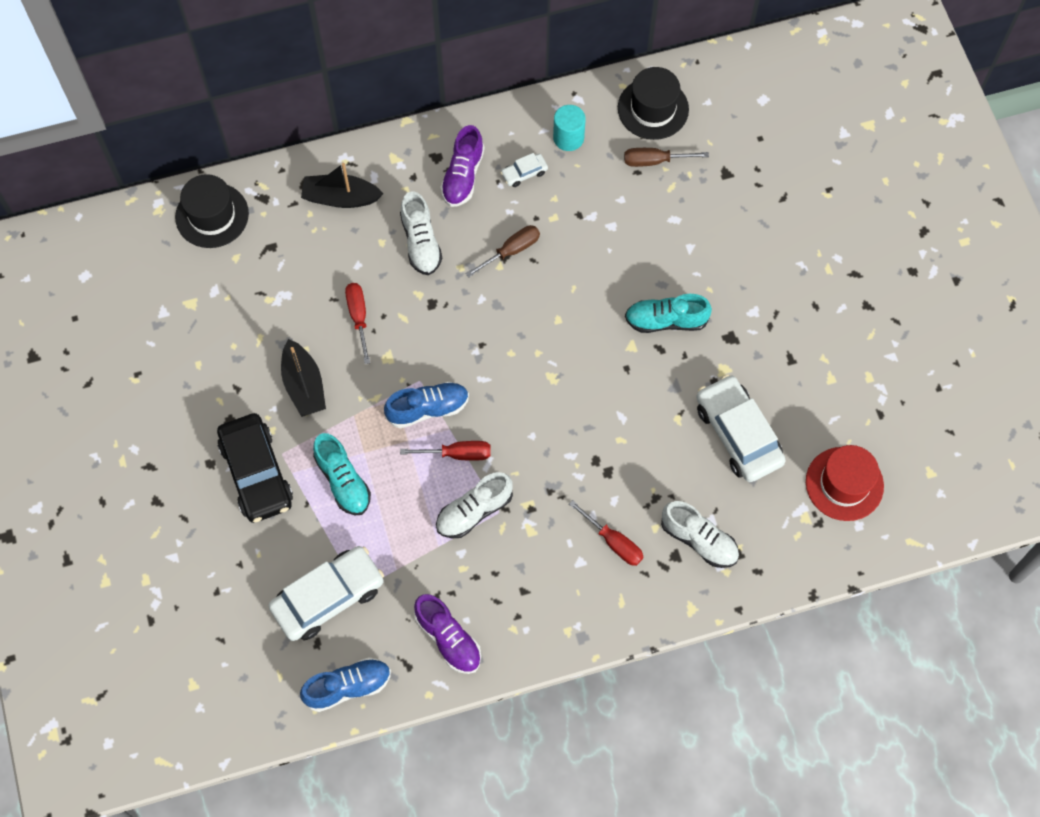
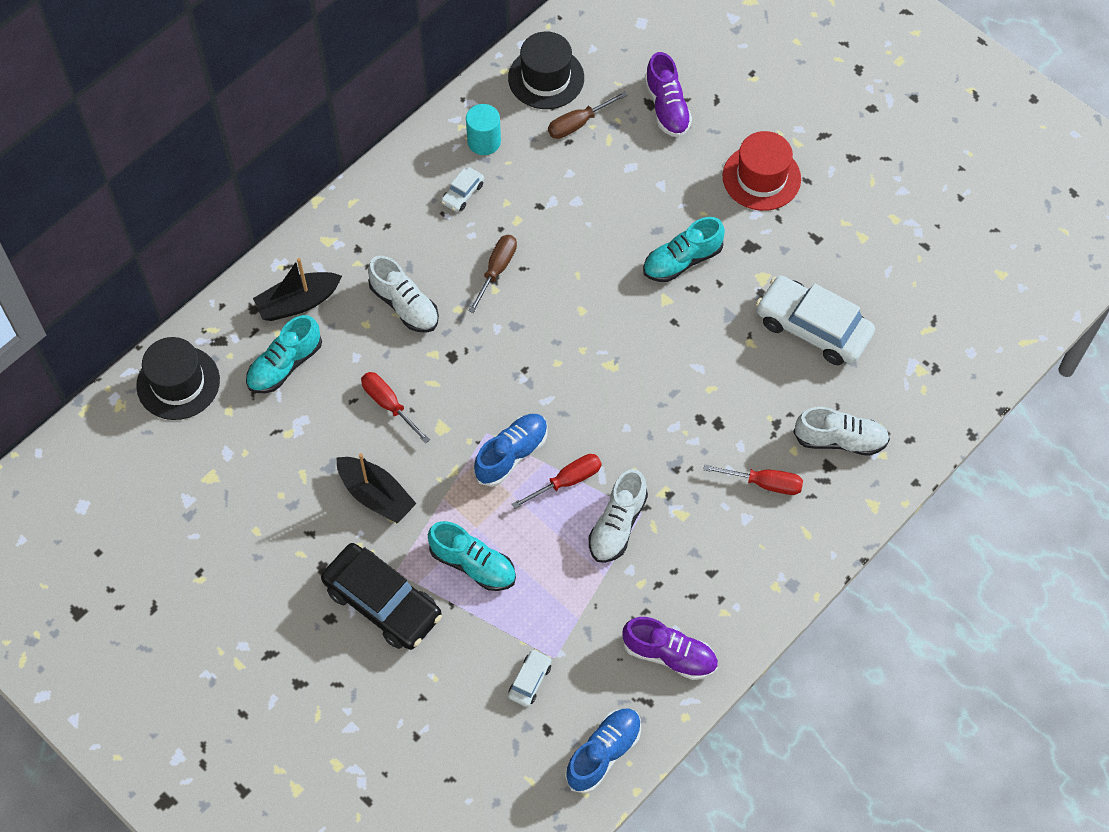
camera: 30 degrees left, 5 degrees down
white car [269,546,384,641] -> white car [508,649,552,707], size x0.45
purple shoe [440,125,485,207] -> purple shoe moved to [645,52,692,137]
red hat [806,445,884,521] -> red hat moved to [722,131,801,211]
none -> turquoise shoe [246,315,322,393]

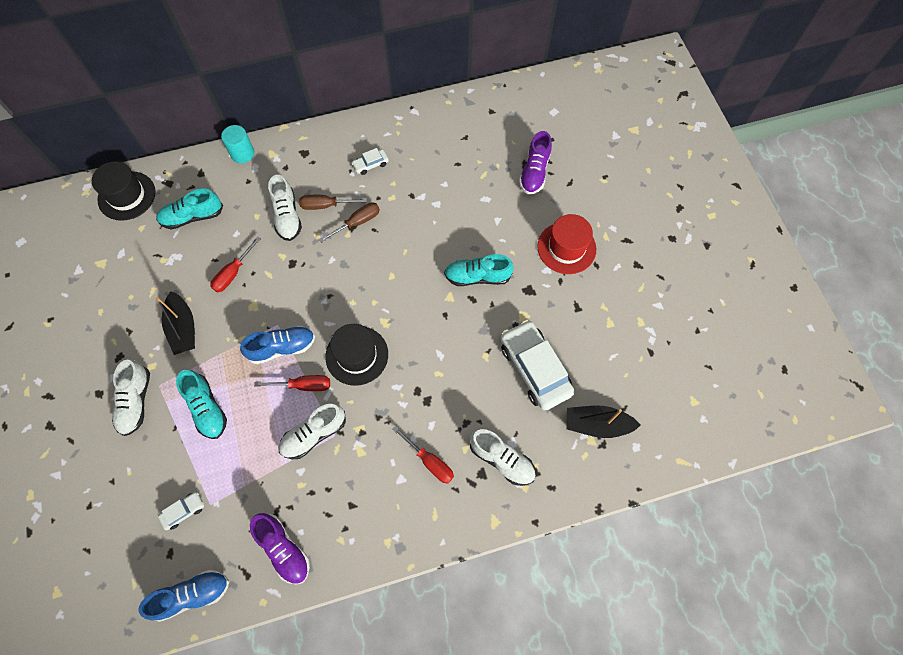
camera: 30 degrees right, 5 degrees up
black boat [253,258,342,321] -> black boat moved to [566,405,641,438]
black car [321,543,442,650] -> white shoe [112,359,150,436]
red screwdriver [361,372,430,444] -> red screwdriver turned 135 degrees counterclockwise [210,236,261,292]
turquoise cylinder [466,104,501,155] -> turquoise cylinder moved to [221,125,254,163]
black hat [508,32,584,109] -> black hat moved to [325,324,388,386]
brown screwdriver [548,91,628,139] -> brown screwdriver moved to [299,195,367,210]

